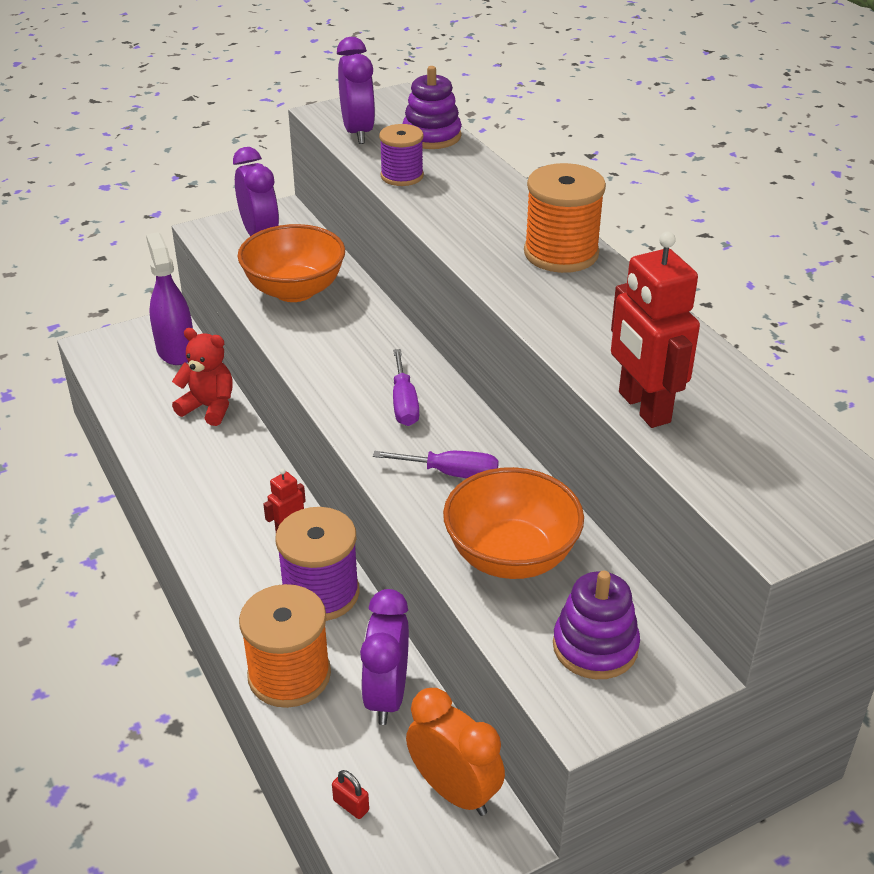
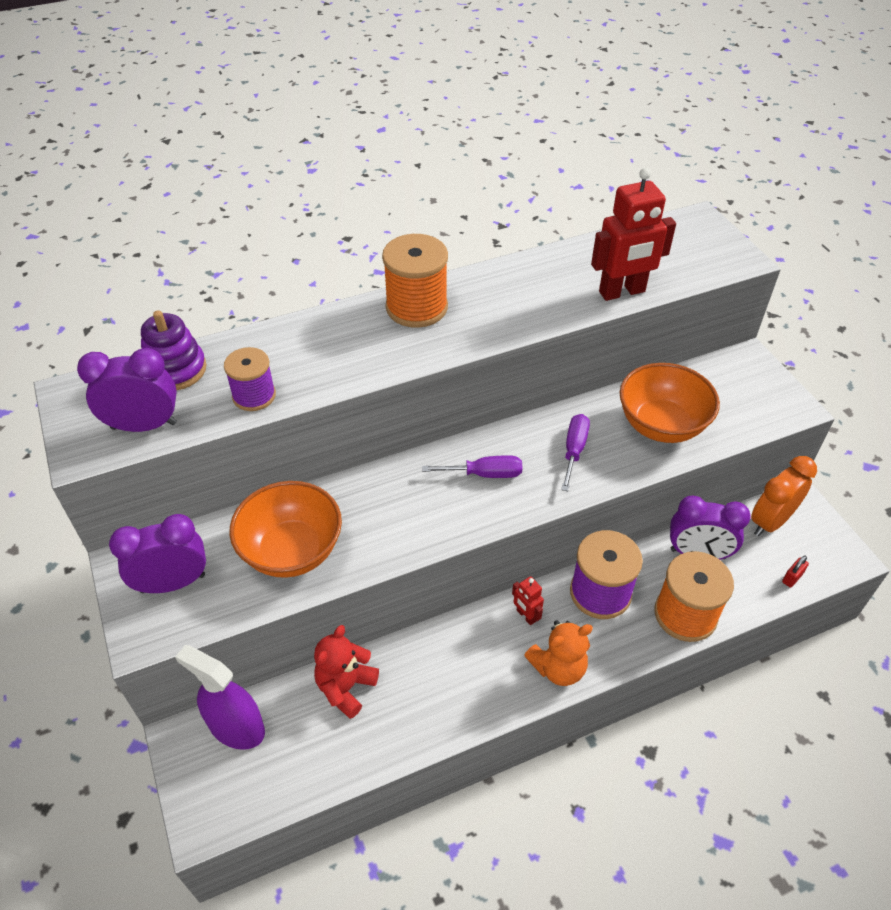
camera: 85 degrees left, 10 degrees up
purple spray bottle [146,232,193,365] -> purple spray bottle turned 45 degrees clockwise [175,645,265,750]
purple stacking toy [553,571,640,679] -> none
none -> orange teddy bear [524,620,593,686]

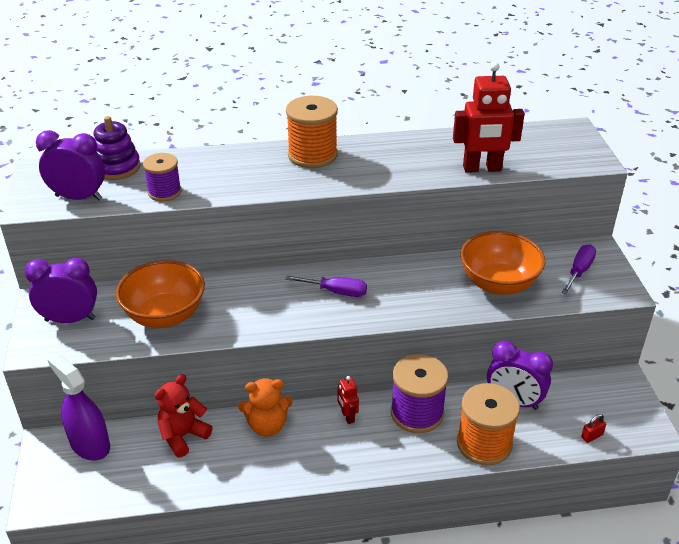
camera: 15 degrees right, 10 degrees down
orange teddy bear [524,620,593,686] -> orange teddy bear moved to [238,378,293,437]
purple screwdriver [561,414,590,491] -> purple screwdriver moved to [562,245,596,294]
orange clock [751,456,817,536] -> none

